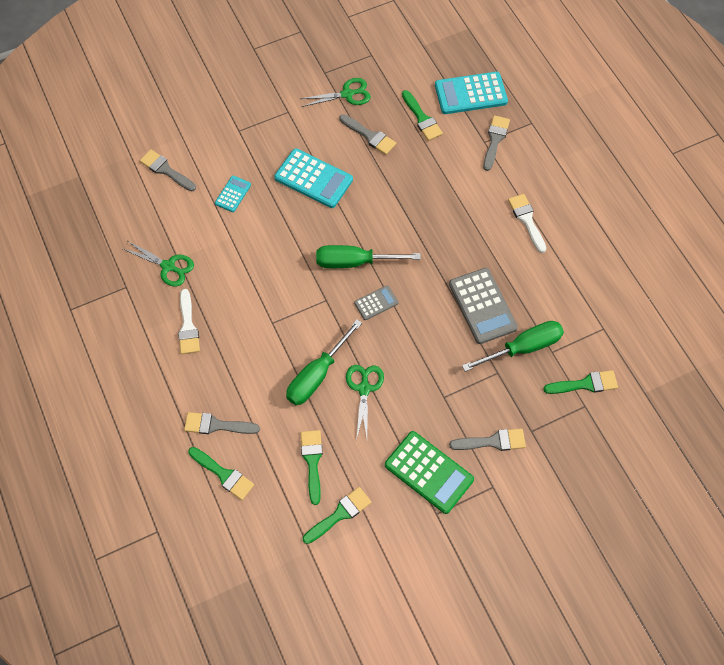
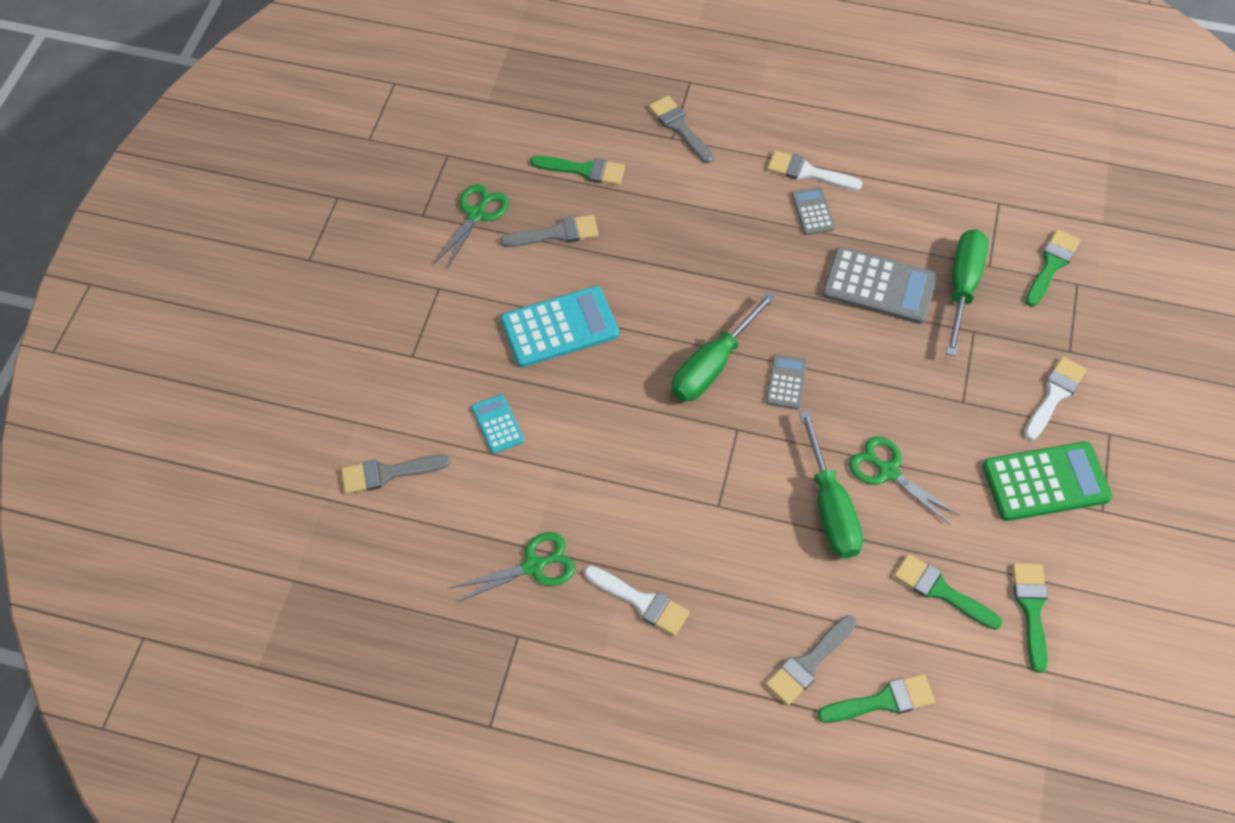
camera: 50 degrees left, 5 degrees down
turquoise calculator [435,72,508,114] -> none
grey brush [449,429,526,451] -> white brush [1024,356,1087,440]
none -> grey calculator [791,187,835,235]

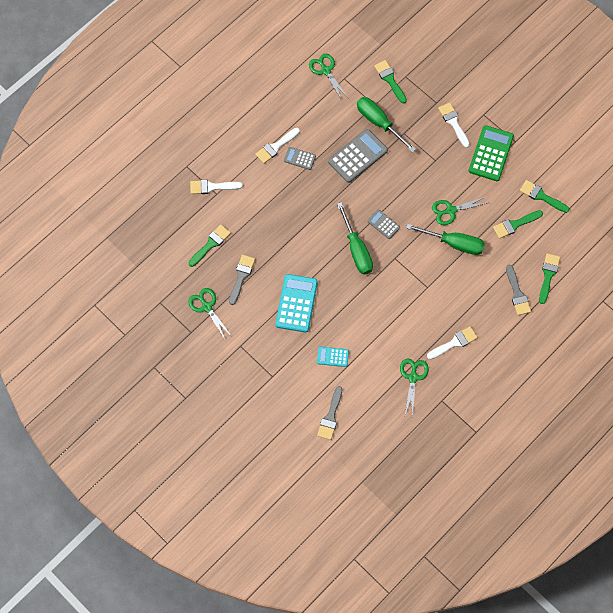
camera: 60 degrees left, 10 degrees up
grey brush [649,96,714,163] -> white brush [190,180,243,194]
none -> green scissors [309,54,348,100]

